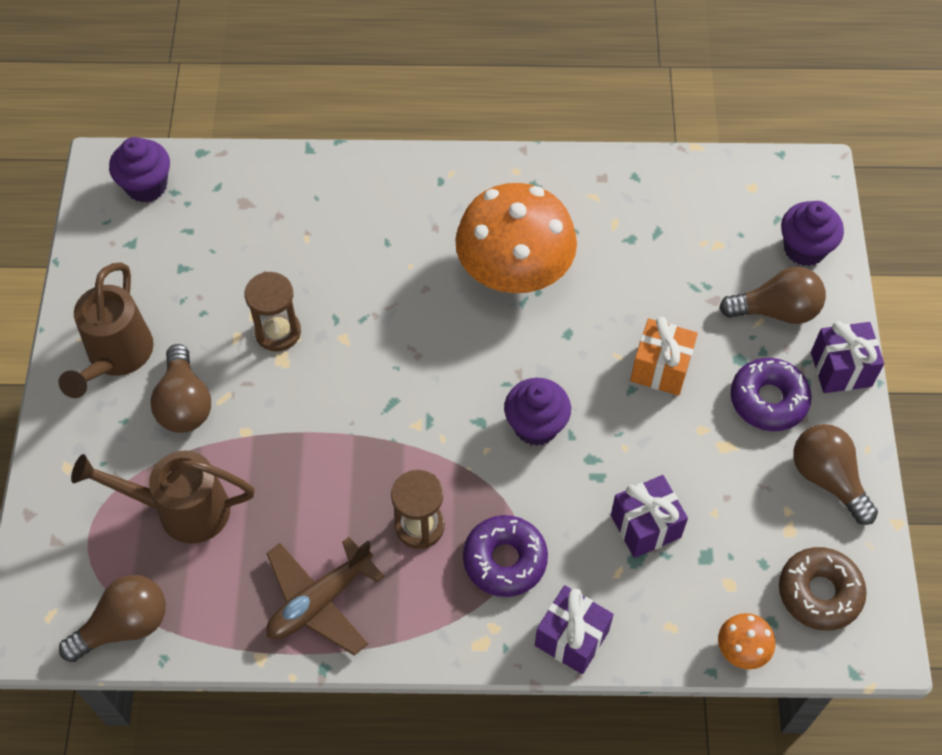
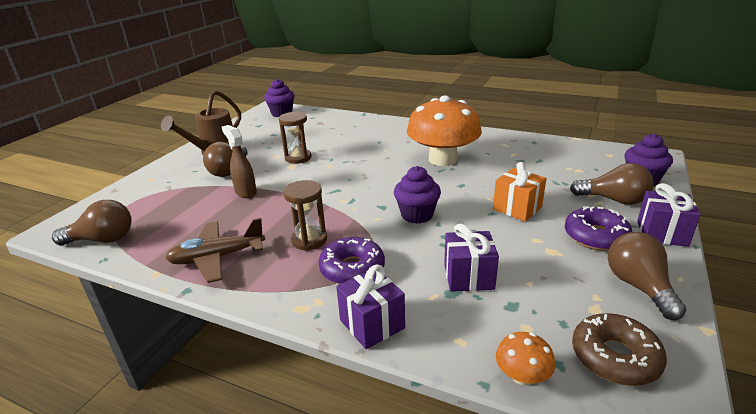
camera: 25 degrees right, 30 degrees down
brown watering can [71,450,255,544] -> none
none -> brown spray bottle [222,125,257,198]

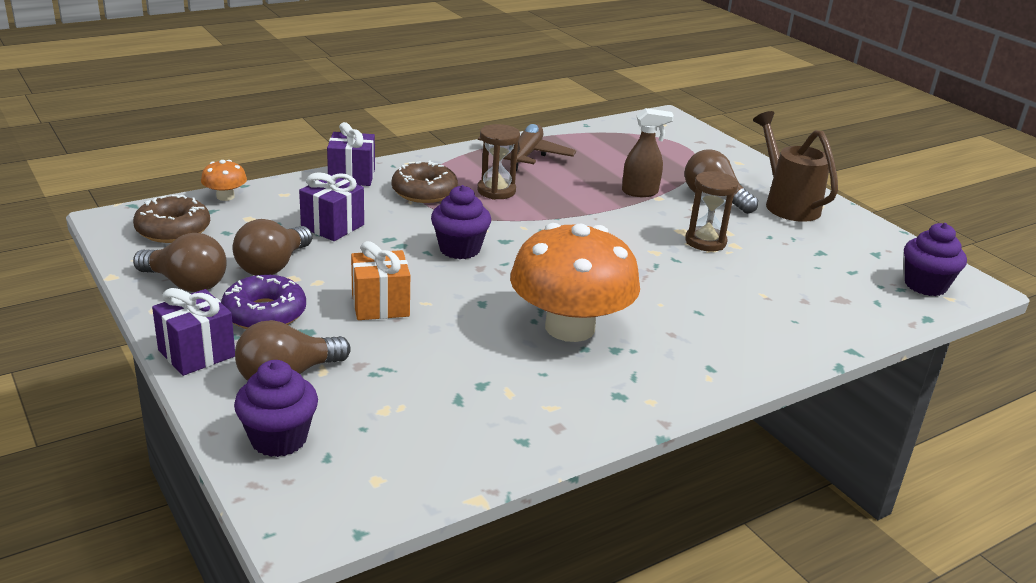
camera: 120 degrees right, 0 degrees up
brown light bulb [52,200,132,245] -> brown light bulb moved to [233,219,312,275]
purple donut [319,237,385,284] -> brown donut [392,160,458,203]

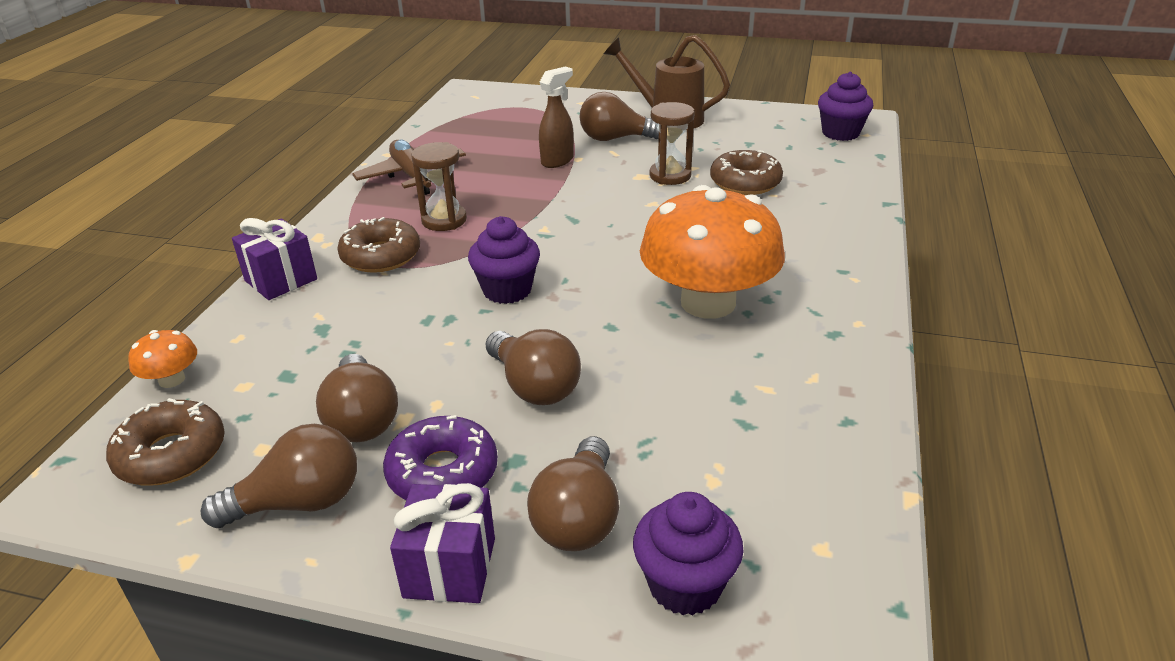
camera: 40 degrees left, 5 degrees up
purple gift [299,172,364,241] -> none
orange gift [351,241,410,320] -> brown light bulb [486,329,581,405]
none -> brown donut [710,150,783,195]

